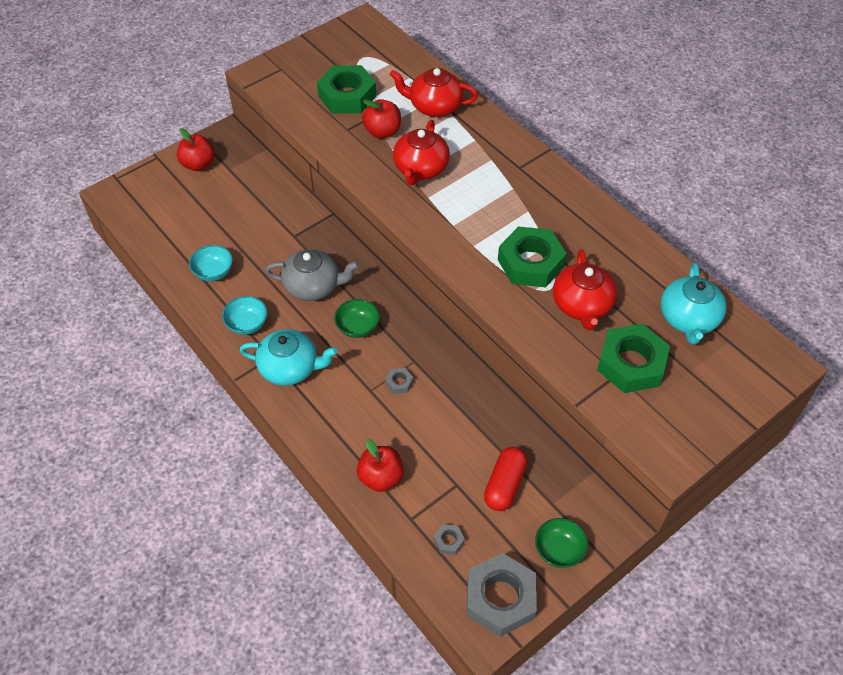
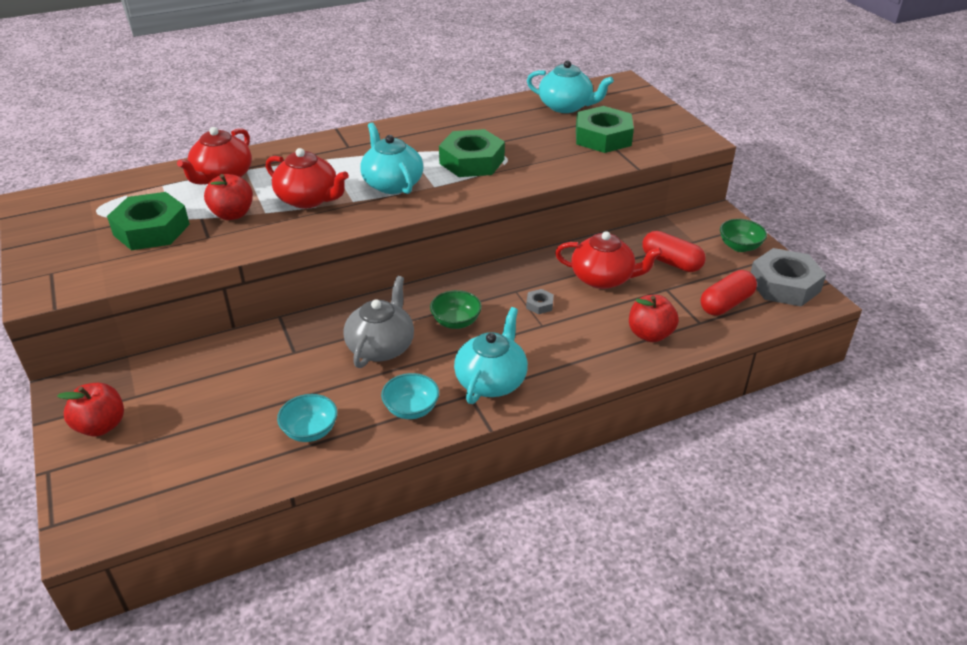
camera: 75 degrees left, 15 degrees down
grey nut [434,524,465,555] -> red capsule [700,270,757,316]
red teapot [553,249,617,330] -> red teapot moved to [555,231,662,289]
none -> turquoise teapot [360,123,423,194]

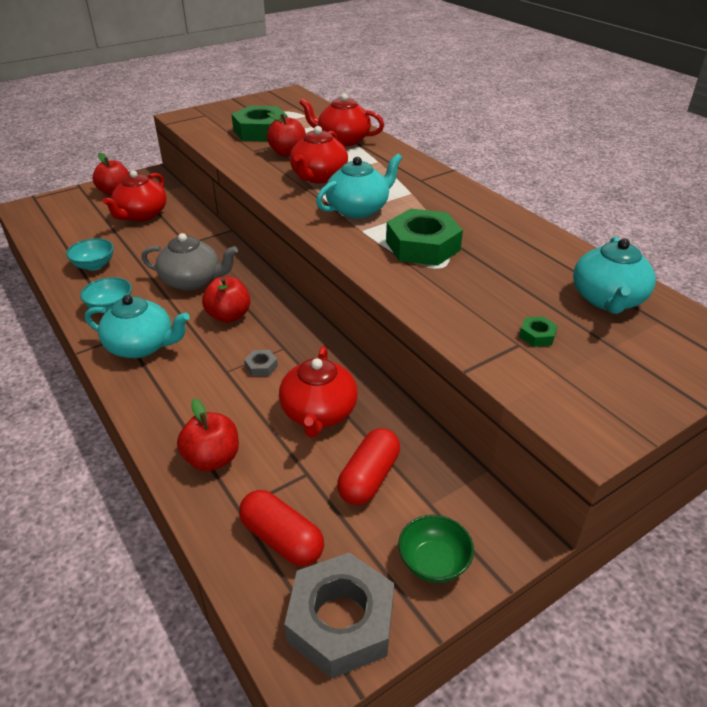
camera: 80 degrees right, 0 degrees up
green bowl [430,290,482,329] -> red apple [202,277,250,323]
green nut [576,106,634,153] -> green nut [519,316,558,347], size x0.42
none -> red teapot [103,170,167,221]

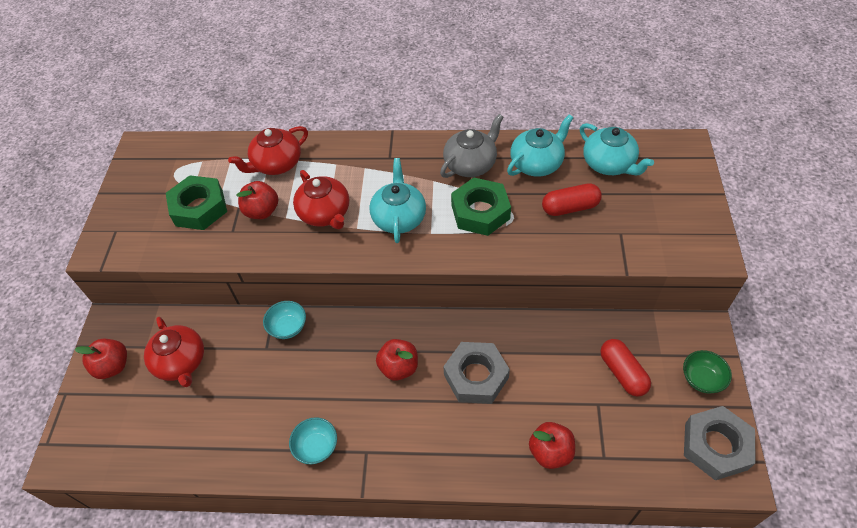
camera: 50 degrees left, 15 degrees up
turquoise bowl [66,238,114,271] -> turquoise bowl moved to [263,301,306,339]
turquoise teapot [85,295,190,358] -> turquoise teapot moved to [507,114,573,177]
grey teapot [141,233,238,291] -> grey teapot moved to [440,114,503,178]
red capsule [239,490,324,566] -> red capsule moved to [542,183,602,216]
grey nut [244,350,278,376] -> grey nut [443,342,510,404], size x2.40
red teapot [279,346,358,438] -> none
green nut [519,316,558,347] -> none

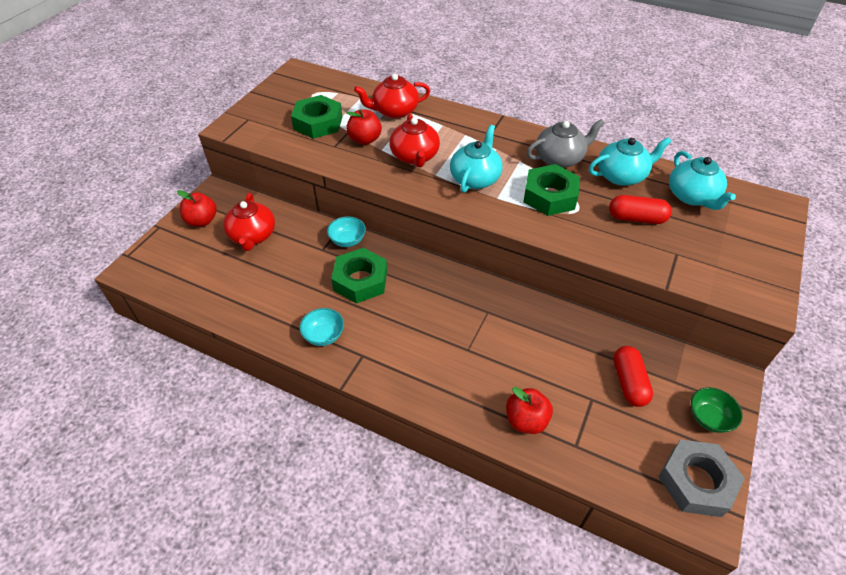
camera: 20 degrees right, 5 degrees down
red apple [376,339,418,381] -> none
grey nut [443,342,510,404] -> none
none -> green nut [331,248,387,304]

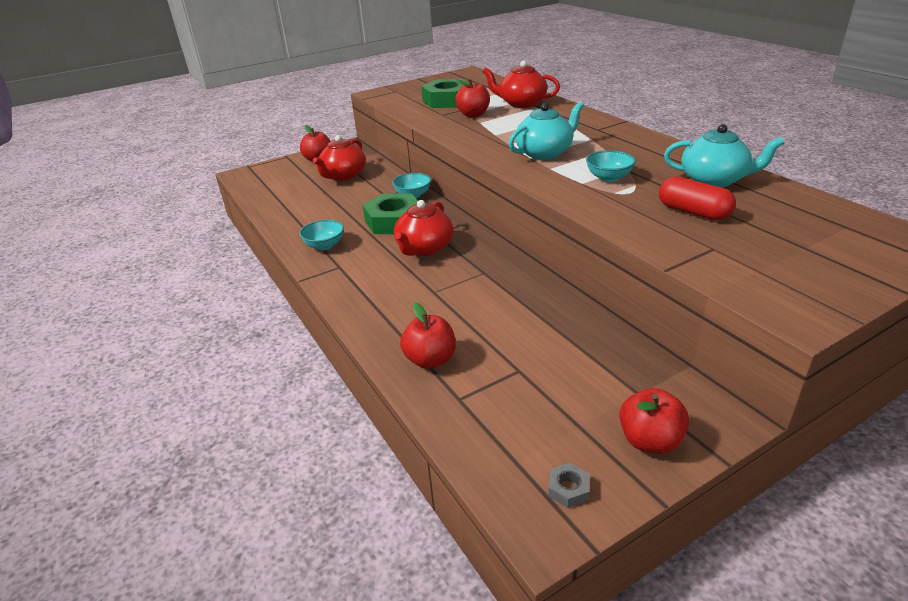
camera: 35 degrees right, 15 degrees down
red teapot [389,113,440,168] -> red teapot moved to [394,200,453,256]
green nut [523,164,580,216] -> turquoise bowl [586,150,636,182]
grey teapot [527,119,605,168] -> none
red capsule [613,346,653,407] -> none
grey nut [658,440,745,517] -> grey nut [548,463,589,508], size x0.42
turquoise teapot [669,151,736,210] -> none
green bowl [691,387,743,433] -> red apple [619,388,689,454]

